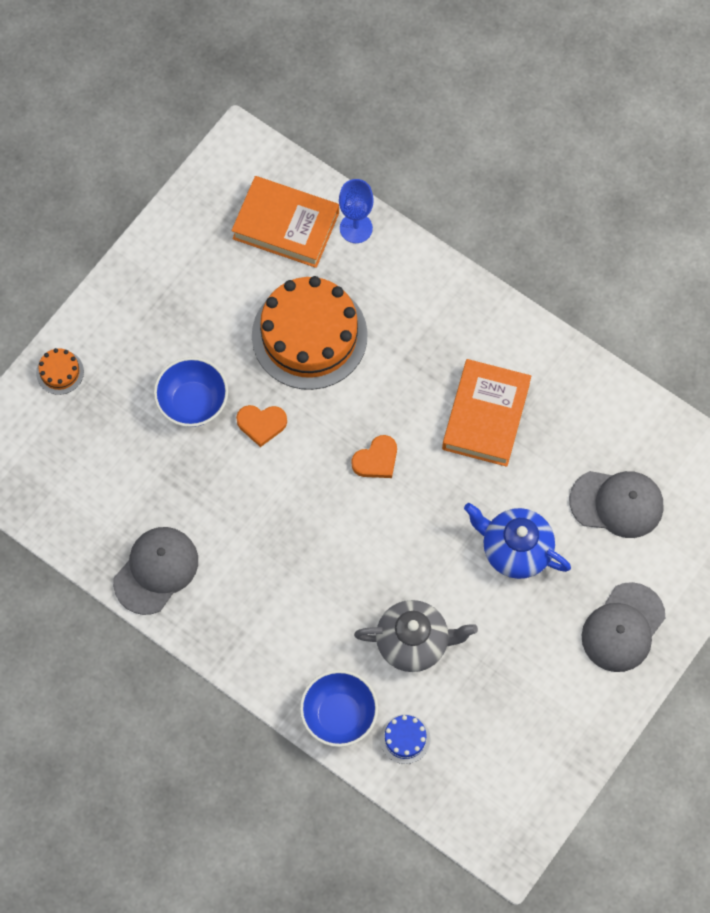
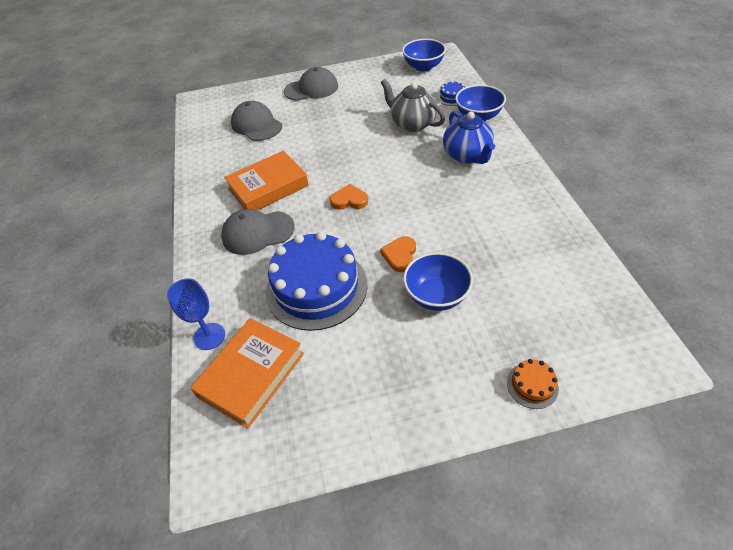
camera: 135 degrees left, 20 degrees down
grey cap [113,527,198,615] -> grey cap moved to [221,209,295,255]
orange book [231,176,339,268] -> orange book turned 60 degrees clockwise [190,318,304,428]
orange heart [236,405,287,447] -> orange heart turned 120 degrees counterclockwise [380,236,416,272]
orange cake [252,276,368,390] -> blue cake [266,232,367,331]
blue teapot [464,503,571,579] -> blue teapot moved to [443,111,495,164]
none -> blue bowl [402,39,446,72]

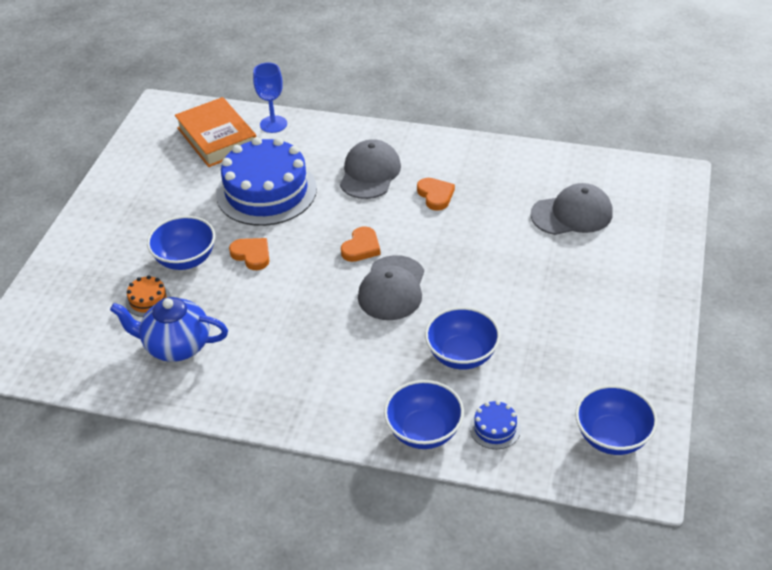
camera: 115 degrees right, 5 degrees down
orange book [224,151,309,211] -> orange heart [417,178,455,211]
grey cap [284,67,338,101] -> grey cap moved to [358,255,424,320]
grey teapot [380,79,445,132] -> blue bowl [425,307,500,370]
blue teapot [443,111,495,164] -> blue teapot moved to [110,297,228,362]
orange cake [507,359,559,409] -> orange cake moved to [125,275,171,317]

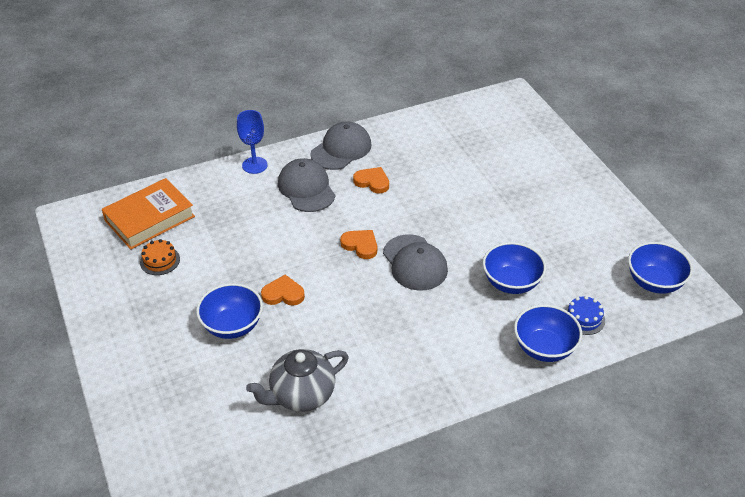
camera: 40 degrees left, 0 degrees up
blue teapot [110,297,228,362] -> grey teapot [246,349,349,412]
orange cake [125,275,171,317] -> orange cake moved to [140,239,180,275]
orange book [175,97,256,167] -> orange book turned 60 degrees counterclockwise [102,178,195,249]
blue cake [216,137,317,226] -> none
blue goblet [253,62,287,133] -> blue goblet moved to [237,110,268,174]
orange heart [341,226,381,262] -> orange heart turned 45 degrees counterclockwise [340,230,377,259]
grey cap [531,183,613,235] -> grey cap moved to [311,121,371,170]

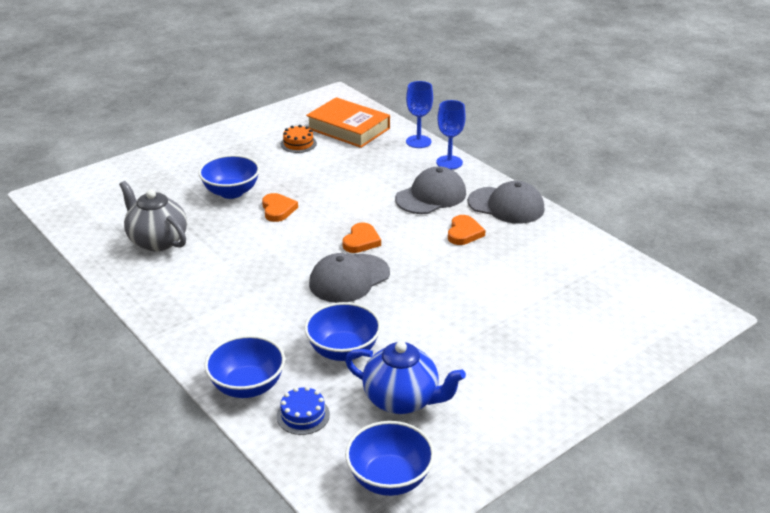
camera: 75 degrees right, 10 degrees down
none -> blue teapot [345,341,466,414]
none -> blue goblet [406,81,433,148]

